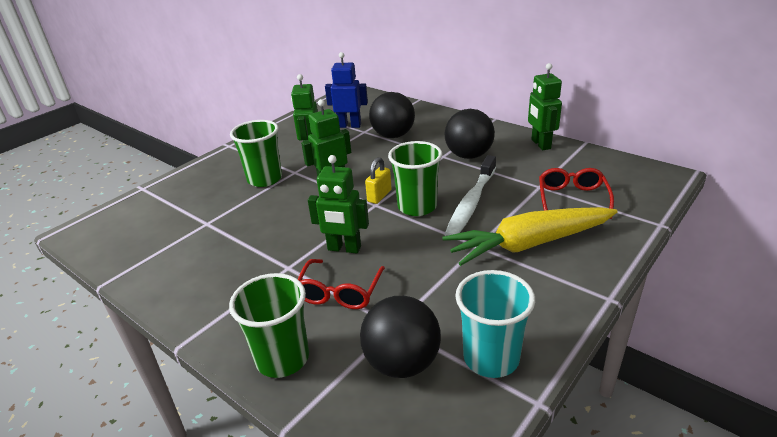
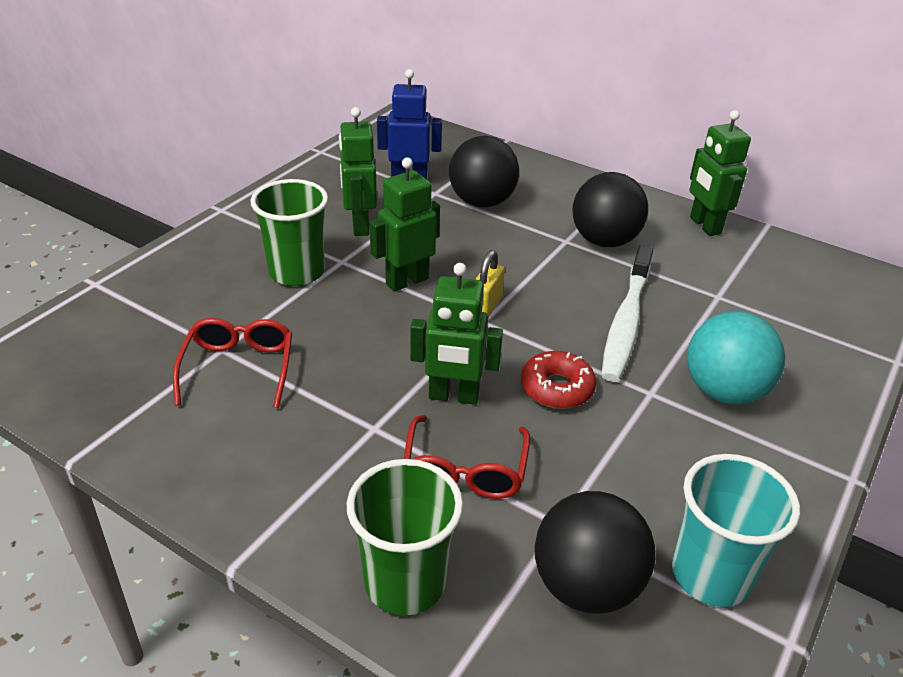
camera: 10 degrees left, 5 degrees up
green cup [388,141,442,216] -> none
yellow carrot [442,207,618,266] -> turquoise ball [687,311,785,405]
red glasses [539,168,614,219] -> red glasses moved to [173,318,292,408]
none -> red donut [521,351,596,409]

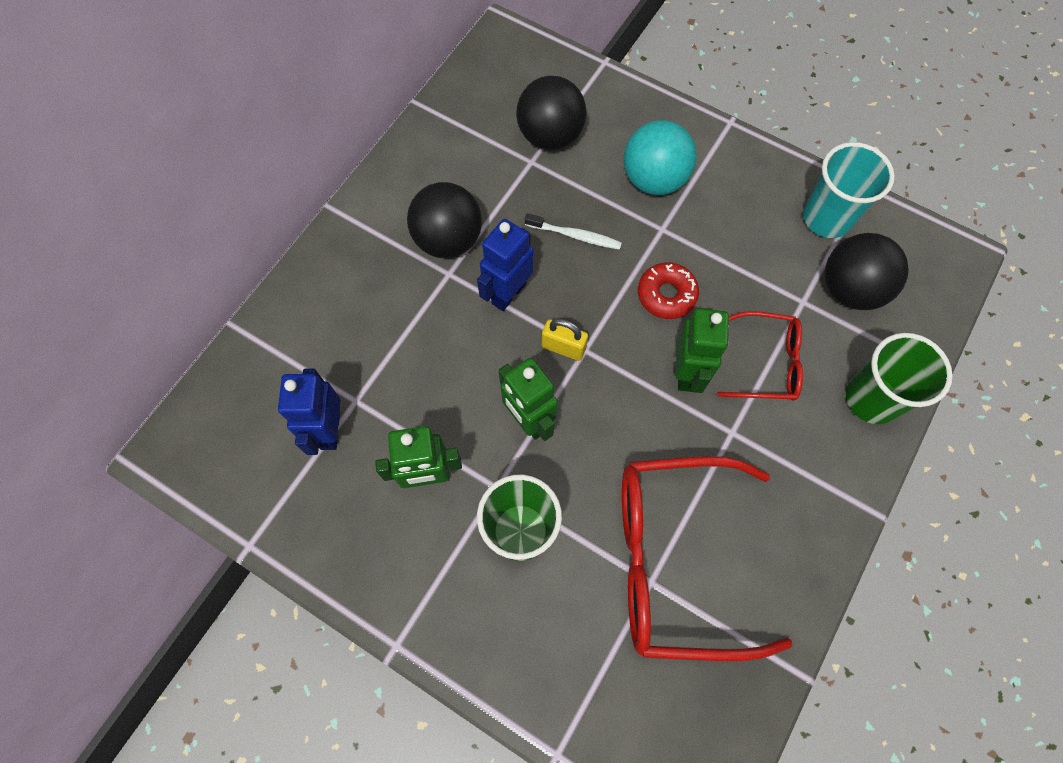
camera: 90 degrees left, 30 degrees up
red glasses [173,318,292,408] -> red glasses [622,456,793,661], size x1.89
black ball [449,136,519,207] -> black ball moved to [516,76,586,150]
white toothbrush [601,245,653,382] -> white toothbrush [525,213,622,250], size x0.57
green robot [689,110,751,236] -> none
none -> blue robot [477,219,534,311]

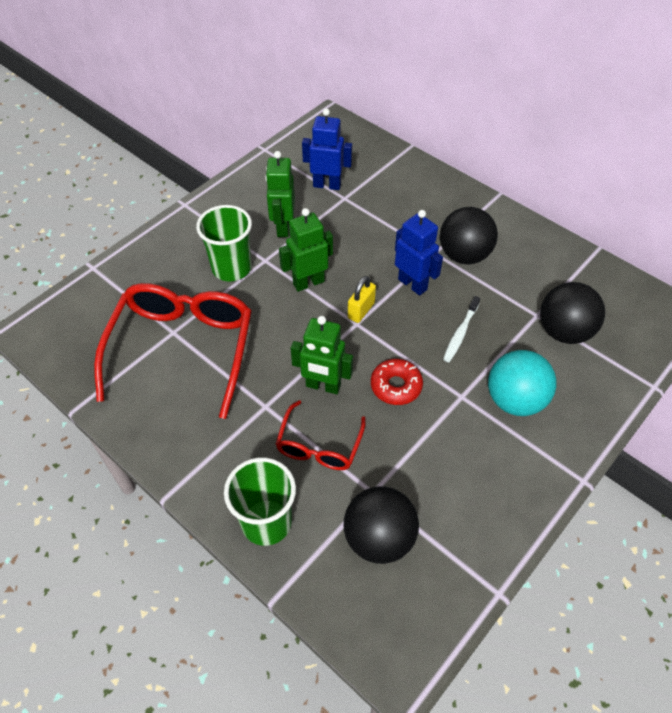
camera: 100 degrees right, 15 degrees down
turquoise cup [803,142,895,238] -> none

